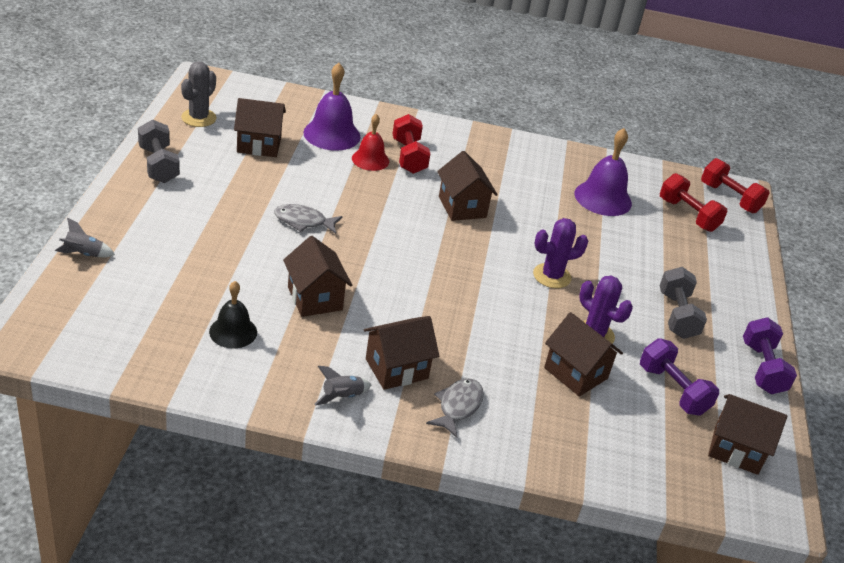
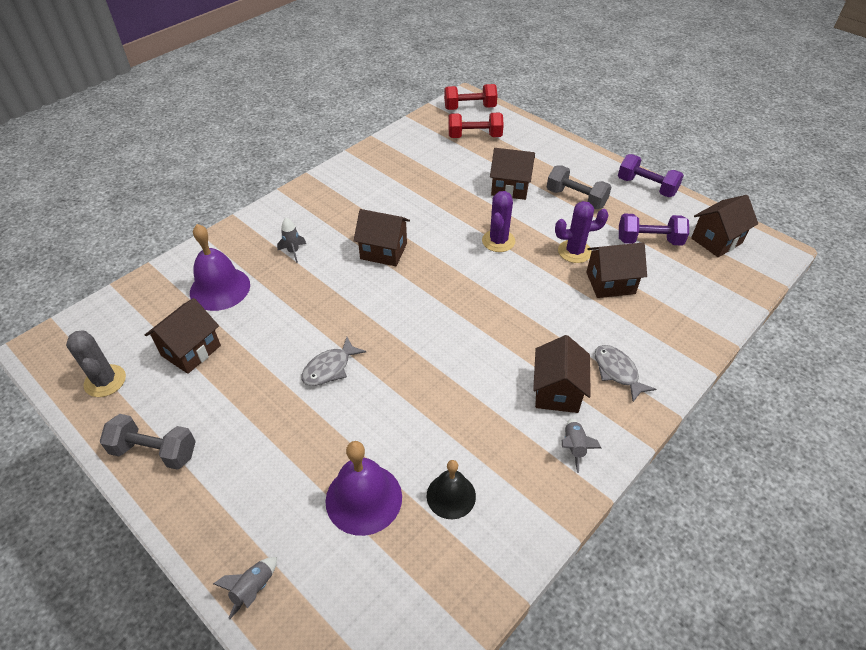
camera: 50 degrees left, 10 degrees up
brown house [283,236,352,317] -> brown house moved to [490,148,535,200]
red bell [352,114,389,171] -> none
red dumbbell [392,114,430,174] -> grey rocket [277,218,306,263]
purple bell [575,128,632,216] -> purple bell moved to [325,441,402,536]

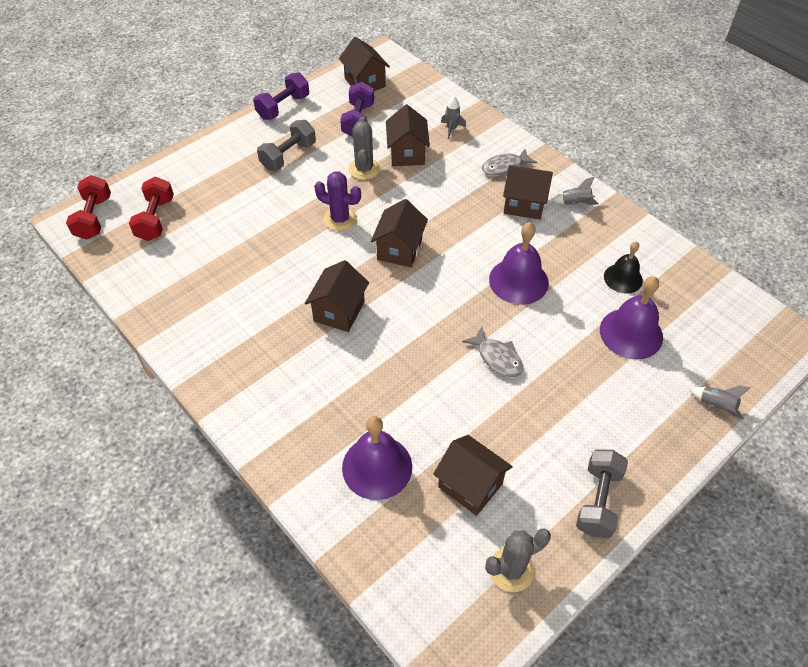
camera: 85 degrees left, 5 degrees up
grey rocket [277,218,306,263] -> grey rocket moved to [441,96,466,139]
brown house [490,148,535,200] -> brown house moved to [371,199,428,267]
purple cactus [555,201,609,263] -> grey cactus [348,117,380,180]
none -> purple bell [489,222,549,305]

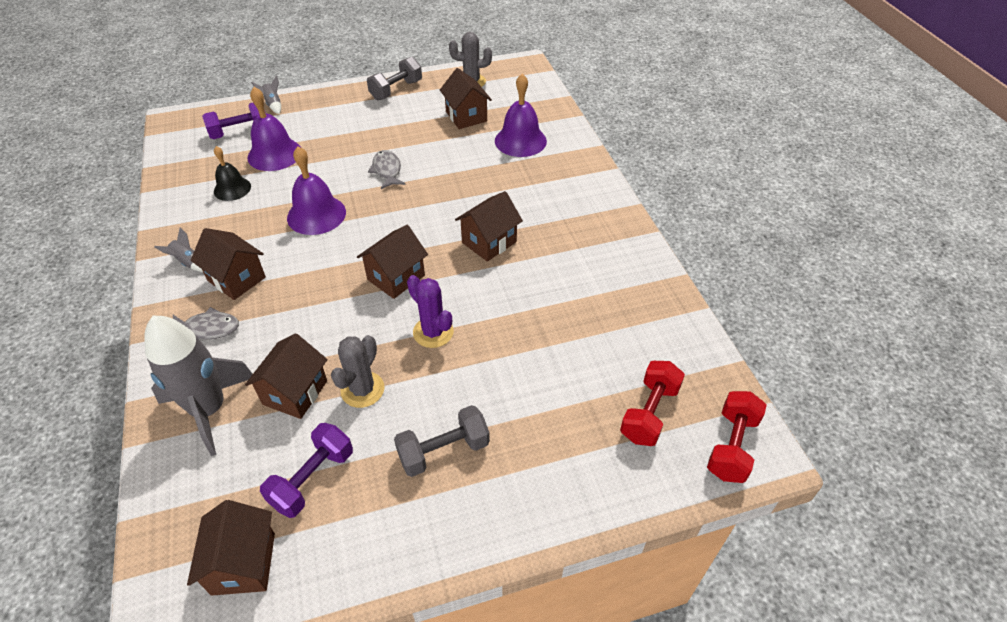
camera: 155 degrees left, 5 degrees down
purple dumbbell [253,72,309,120] -> purple dumbbell moved to [202,103,266,139]
grey rocket [441,96,466,139] -> grey rocket [144,316,253,456], size x2.48

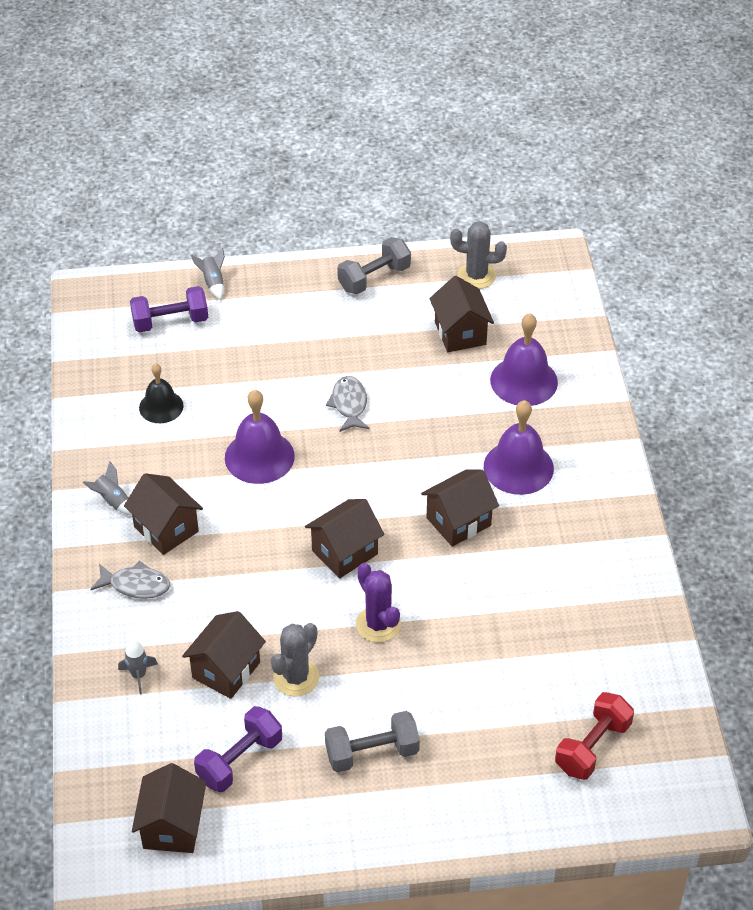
camera: 10 degrees right, 0 degrees up
grey rocket [144,316,253,456] -> grey rocket [118,640,158,694], size x0.40
purple bell [248,87,300,171] -> purple bell moved to [484,400,554,495]
red dumbbell [707,391,767,483] -> none

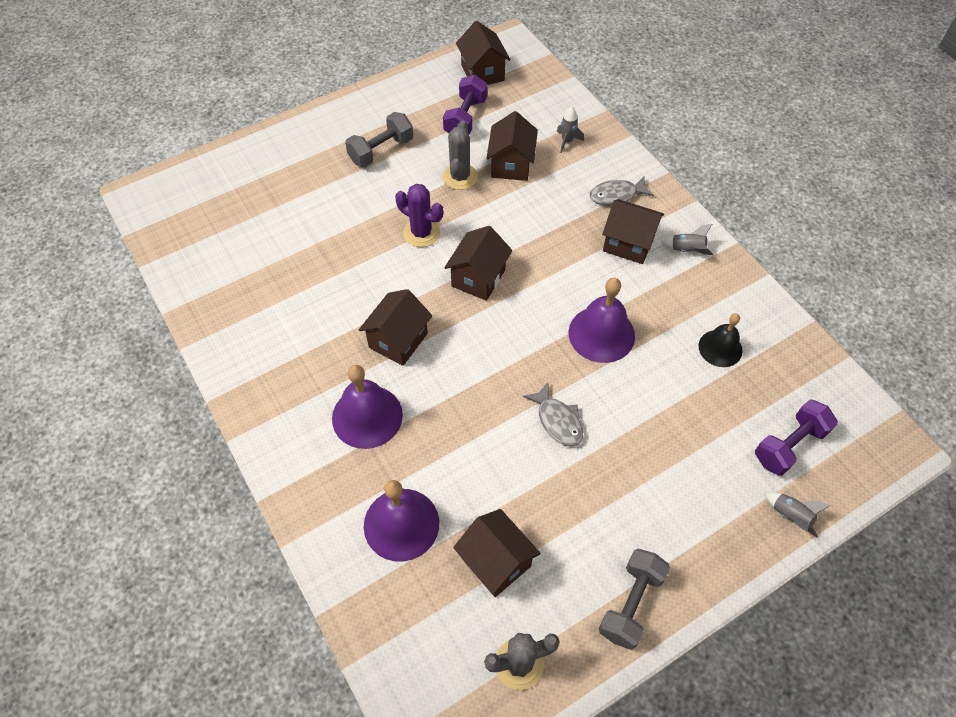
camera: 155 degrees right, 10 degrees up
red dumbbell [555,692,634,780] -> none

